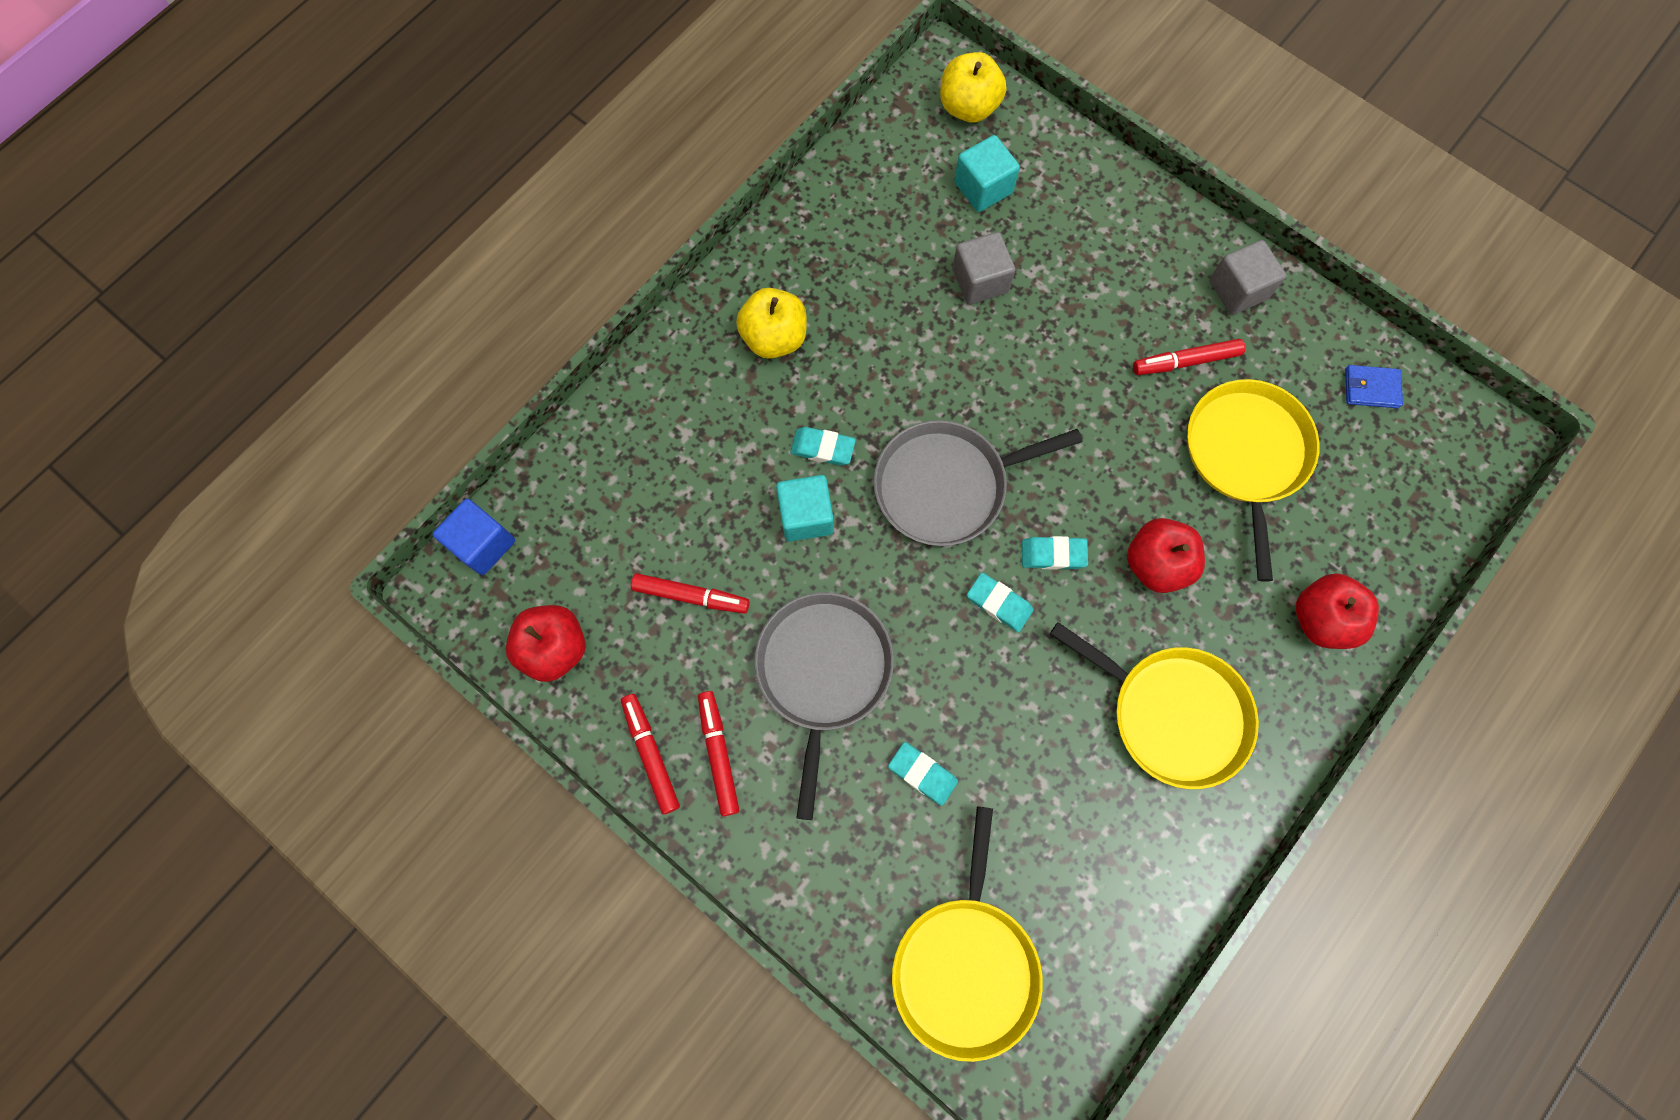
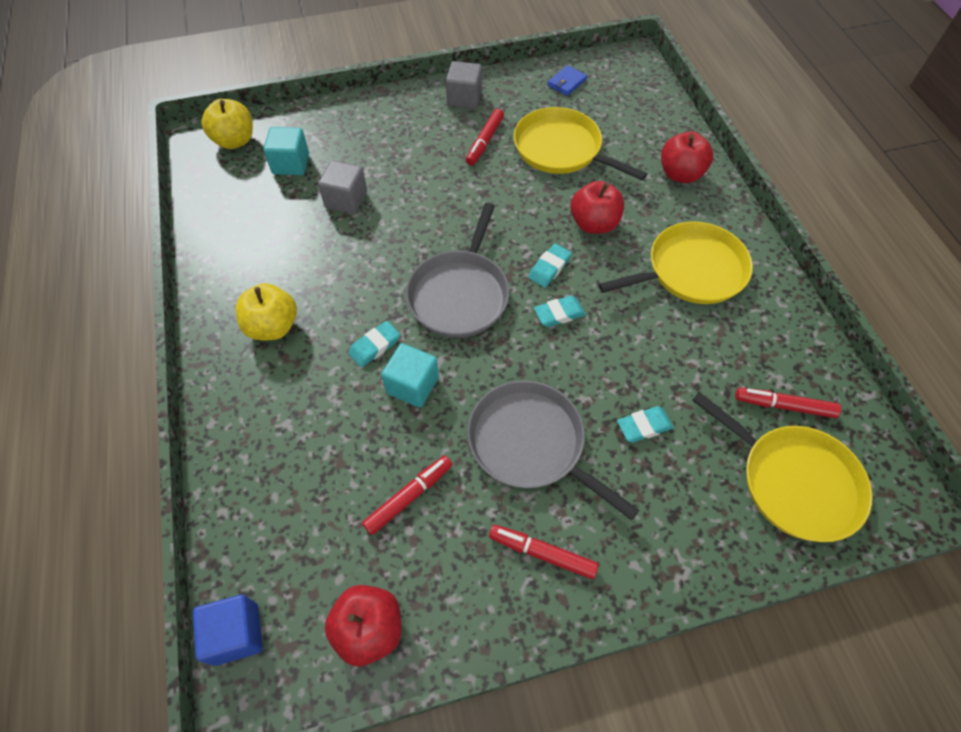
camera: 55 degrees left, 15 degrees down
red marker [621,694,680,815] -> red marker moved to [735,388,841,418]

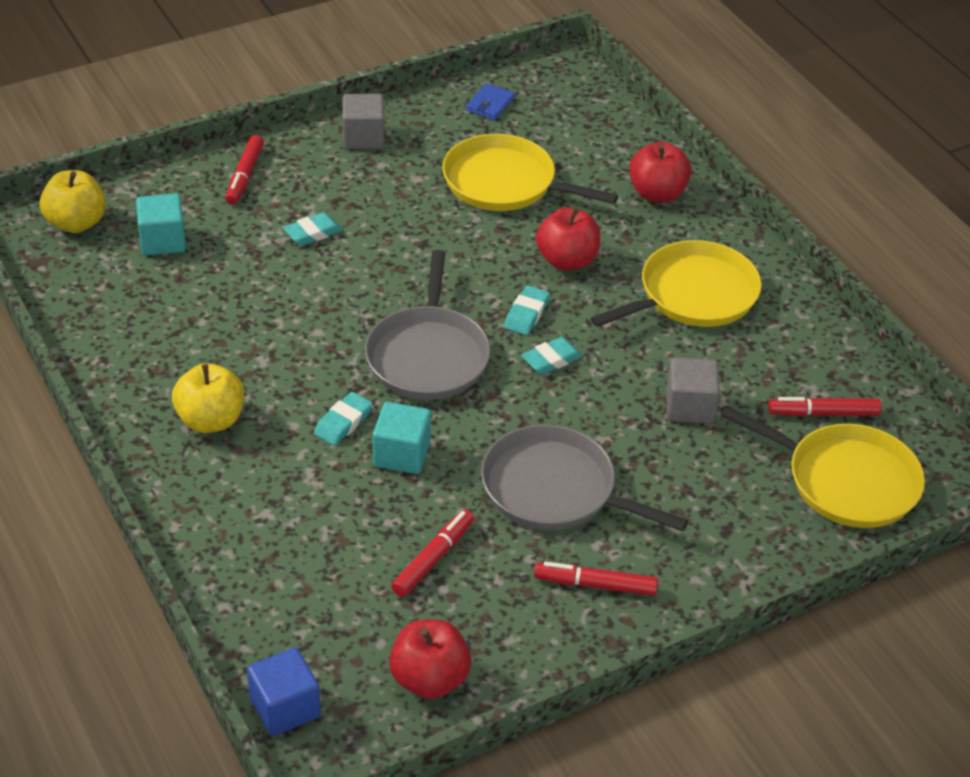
camera: 15 degrees left, 15 degrees down
grey cube [318,160,367,214] -> grey cube moved to [666,357,720,424]
red marker [466,109,504,165] -> red marker moved to [225,135,264,205]
turquoise eraser [617,406,674,443] -> turquoise eraser moved to [283,212,342,246]

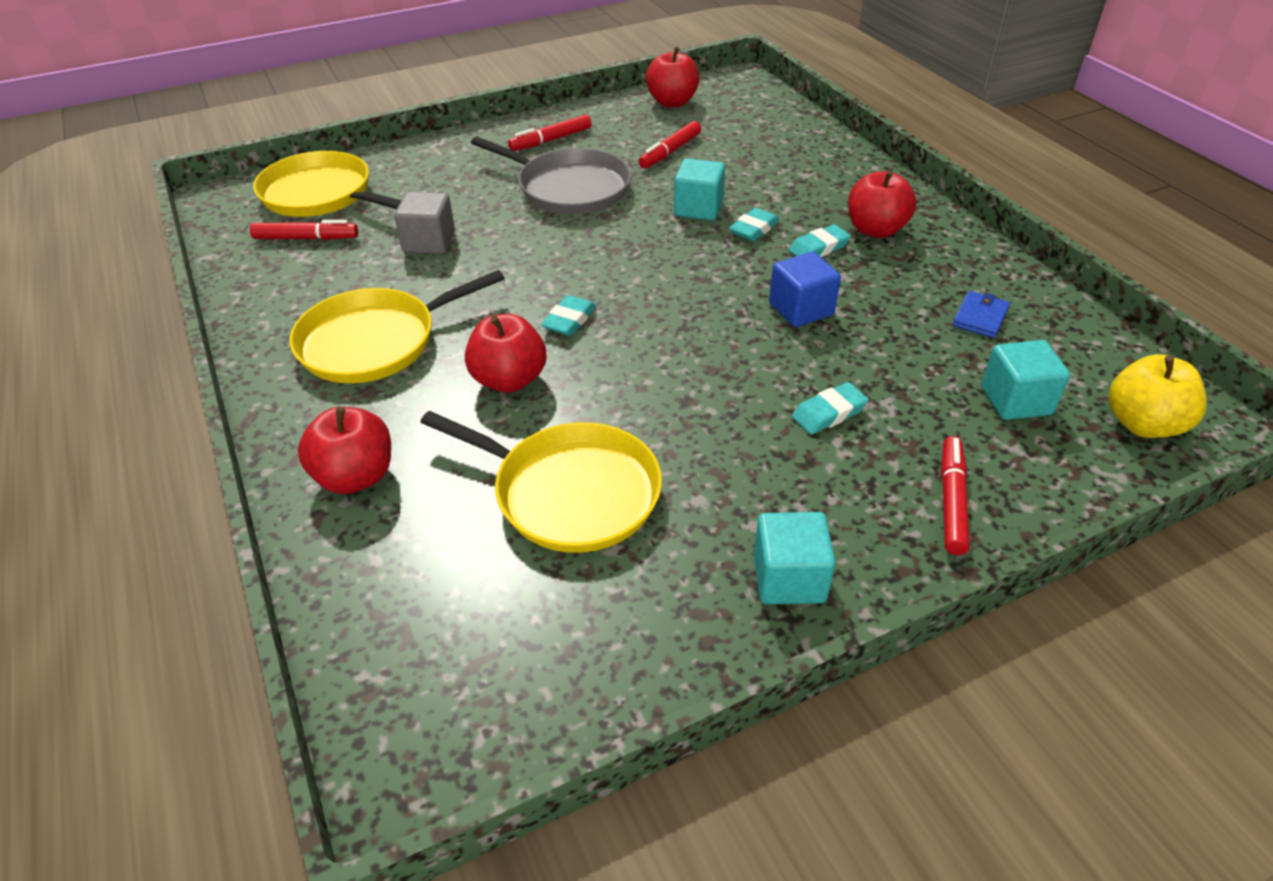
camera: 175 degrees left, 0 degrees up
yellow apple [172,363,244,433] -> red apple [848,170,917,238]
blue cube [247,647,321,736] -> blue cube moved to [769,252,841,327]
grey cube [342,94,384,149] -> turquoise cube [754,512,836,604]
grey pan [365,250,490,400] -> none
blue wallet [466,83,515,120] -> blue wallet moved to [952,291,1010,338]
turquoise eraser [521,337,583,374] -> turquoise eraser moved to [789,224,851,257]
red marker [534,562,658,596] -> red marker turned 135 degrees clockwise [508,114,591,151]

